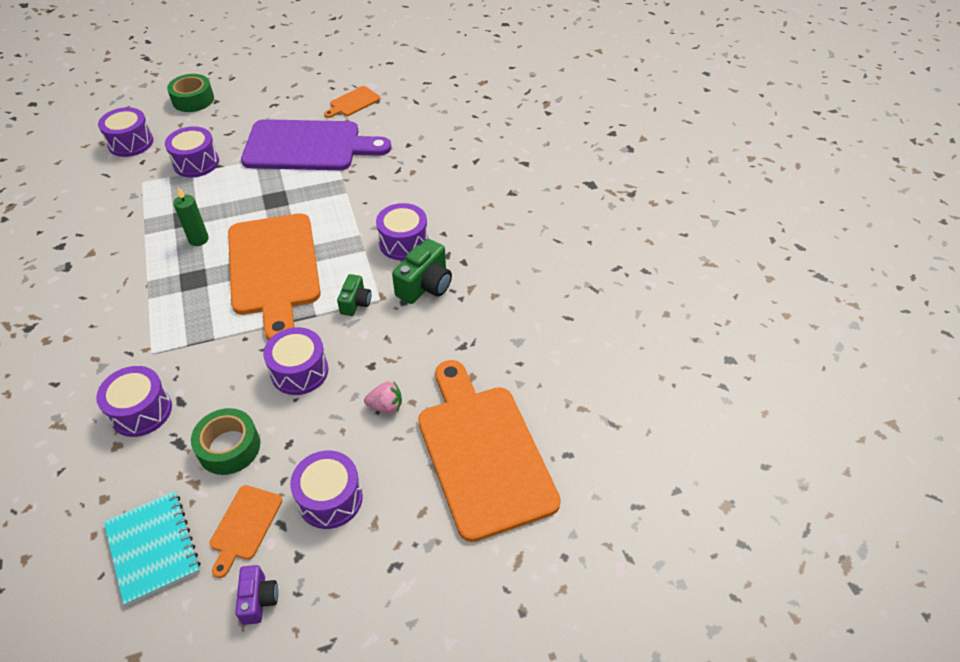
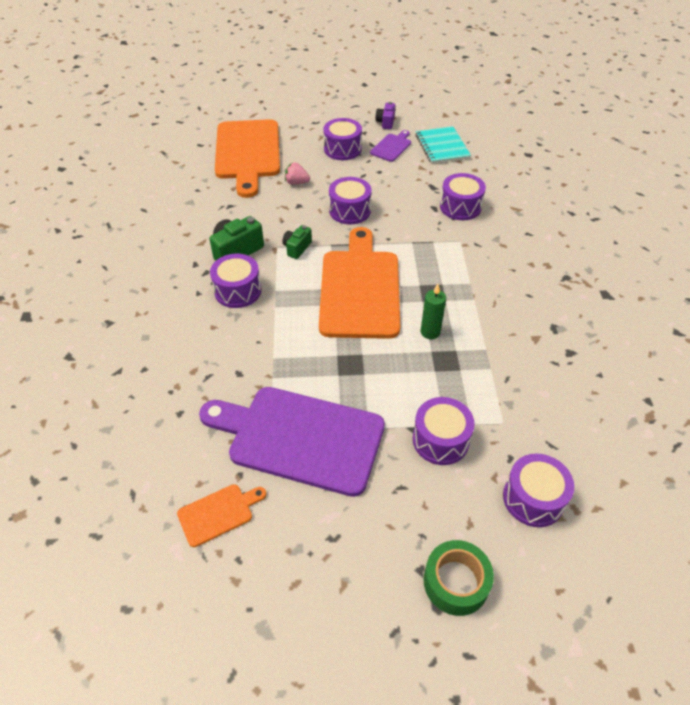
camera: 165 degrees left, 0 degrees up
green tape [191,408,260,475] -> none
orange cutting board [209,485,282,578] -> purple cutting board [370,130,411,162]

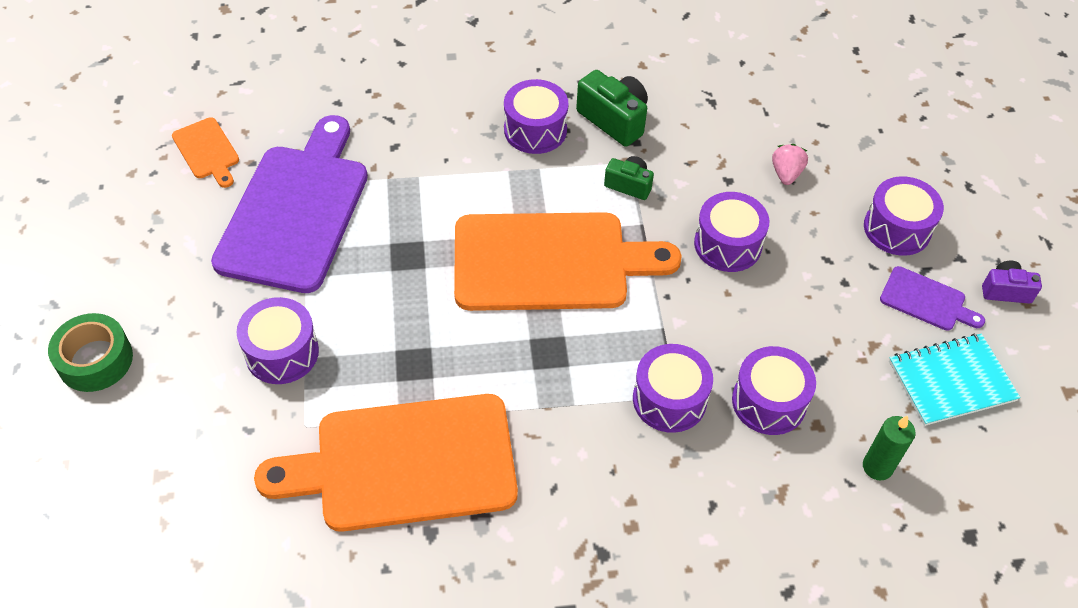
camera: 85 degrees right, 5 degrees up
orange cutting board [215,119,280,198] -> orange cutting board moved to [254,394,518,532]
green candle [421,284,446,339] -> green candle moved to [863,415,916,480]
purple drum [503,454,574,527] -> purple drum moved to [633,344,713,433]

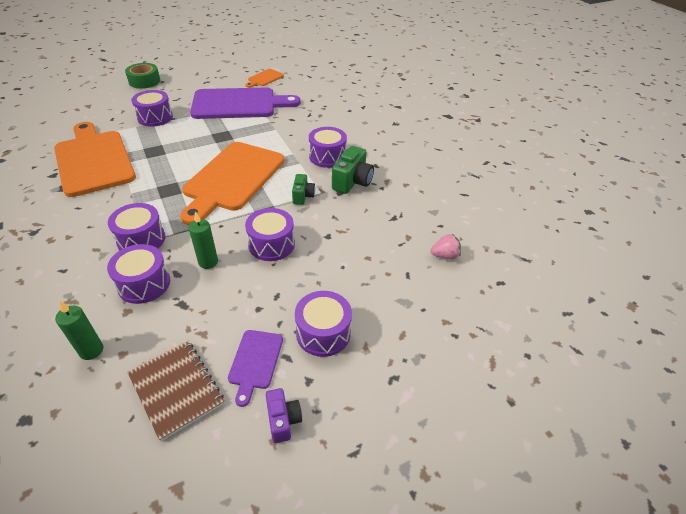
camera: 70 degrees right, 10 degrees down
orange cutting board [454,212,682,311] -> orange cutting board turned 45 degrees clockwise [180,142,285,225]
pink strawberry [772,144,808,185] -> pink strawberry moved to [431,234,461,259]
turquoise notebook [889,333,1021,426] -> brown notebook [127,340,224,441]
none -> green candle [189,211,218,269]

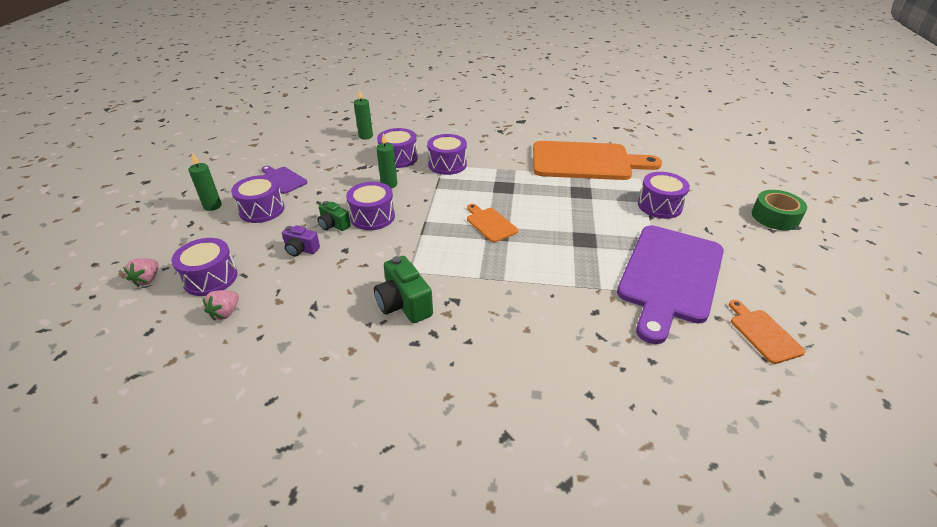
camera: 125 degrees right, 5 degrees down
brown notebook [127,340,224,441] -> none
orange cutting board [180,142,285,225] -> orange cutting board [467,204,518,243], size x0.44
purple camera [266,388,302,443] -> purple camera moved to [282,225,320,257]
green camera [292,174,315,205] -> green camera moved to [318,201,351,231]
purple drum [309,127,347,168] -> purple drum moved to [172,238,238,296]
none -> pink strawberry [123,258,159,287]
none -> green candle [188,153,222,211]

